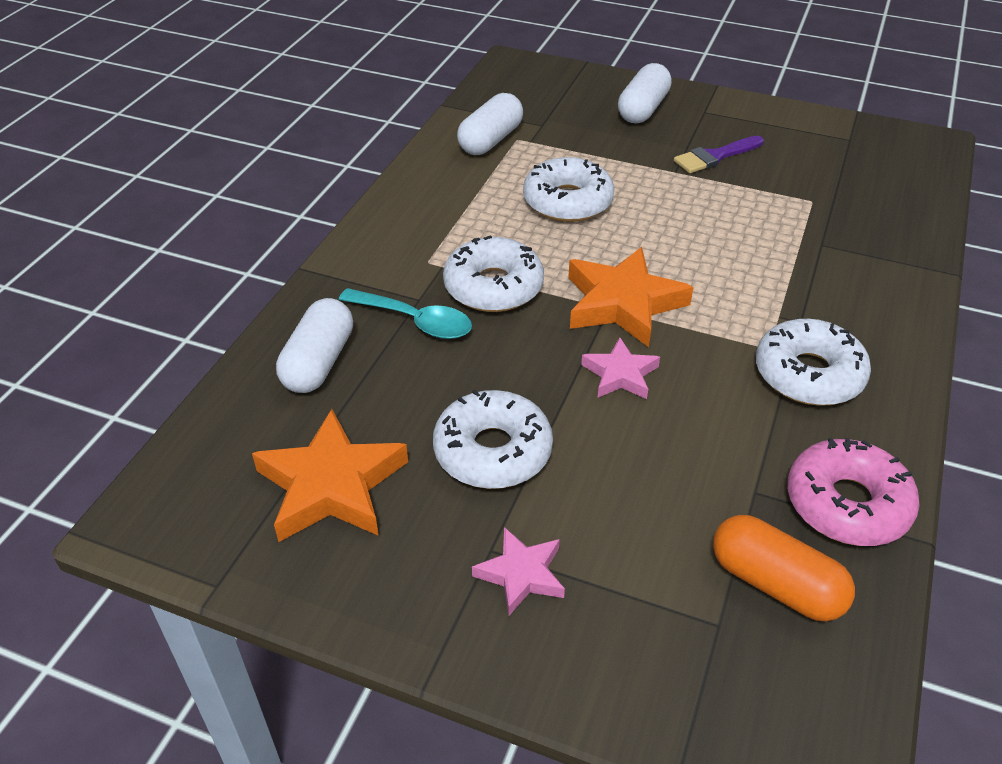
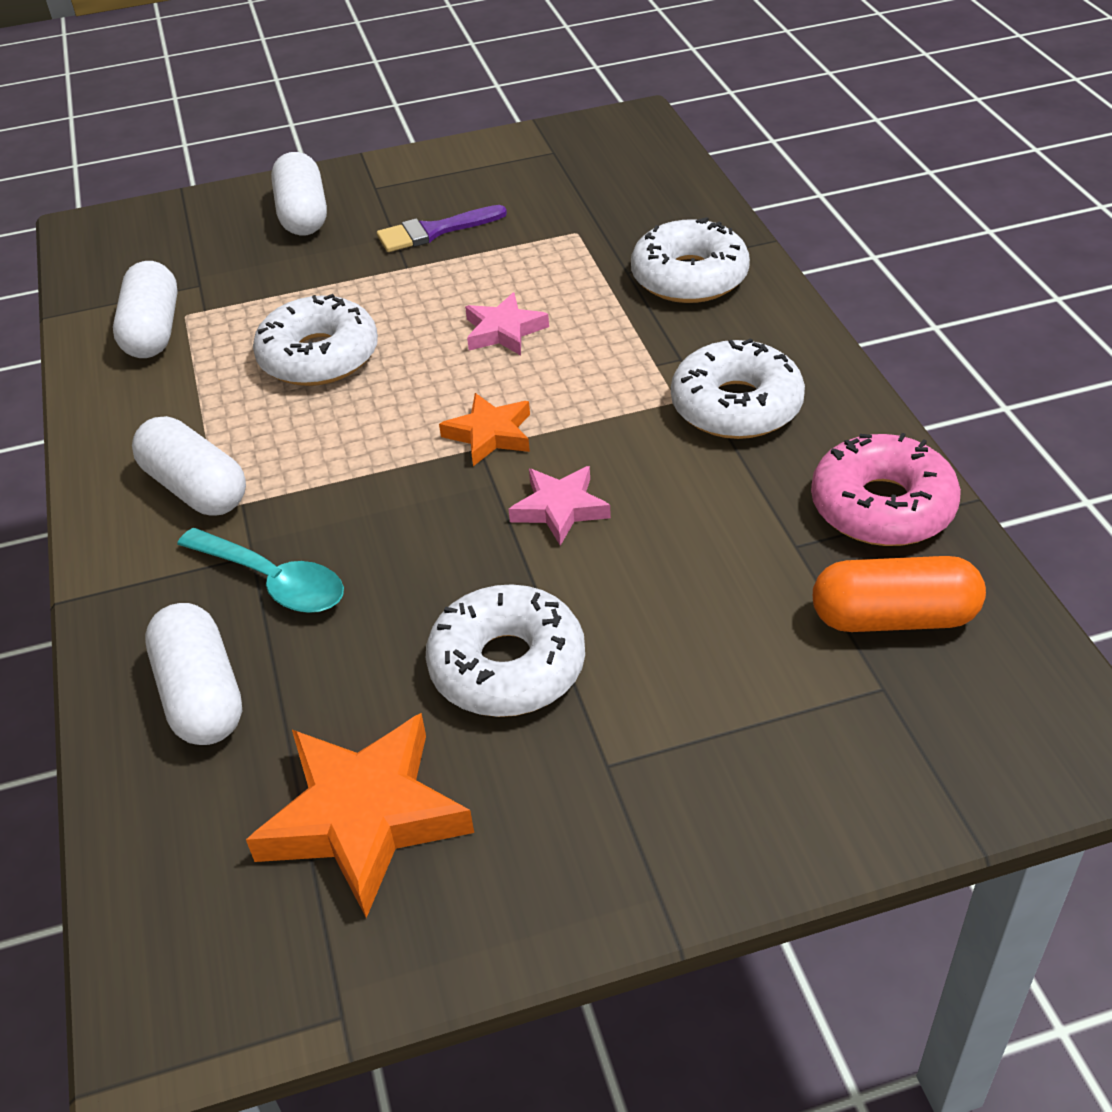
camera: 35 degrees left, 0 degrees up
turquoise spoon [339,288,472,339] -> turquoise spoon turned 45 degrees clockwise [177,528,344,613]
white donut [443,235,544,312] -> white donut moved to [631,217,750,303]
pink star [472,527,565,615] -> pink star moved to [465,293,549,355]
orange star [568,247,694,347] -> orange star [439,393,530,466], size x0.57
purple brush [674,136,764,173] -> purple brush turned 45 degrees clockwise [377,205,507,252]
none -> white capsule [132,416,246,516]

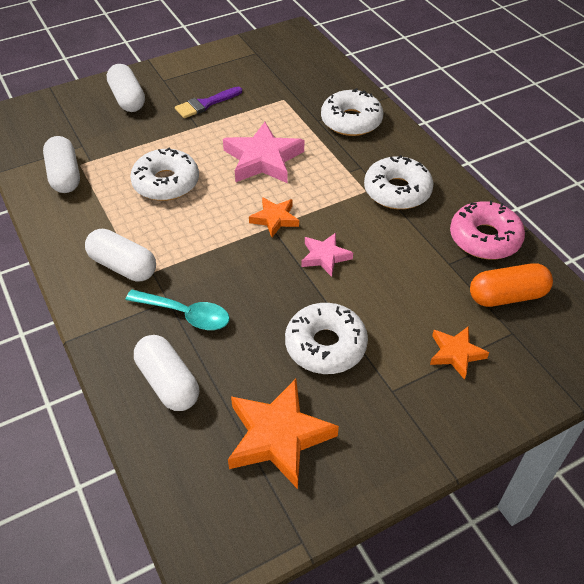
camera: 15 degrees left, 5 degrees up
pink star [465,293,549,355] -> pink star [223,122,304,183], size x1.77
none -> orange star [430,326,489,380]

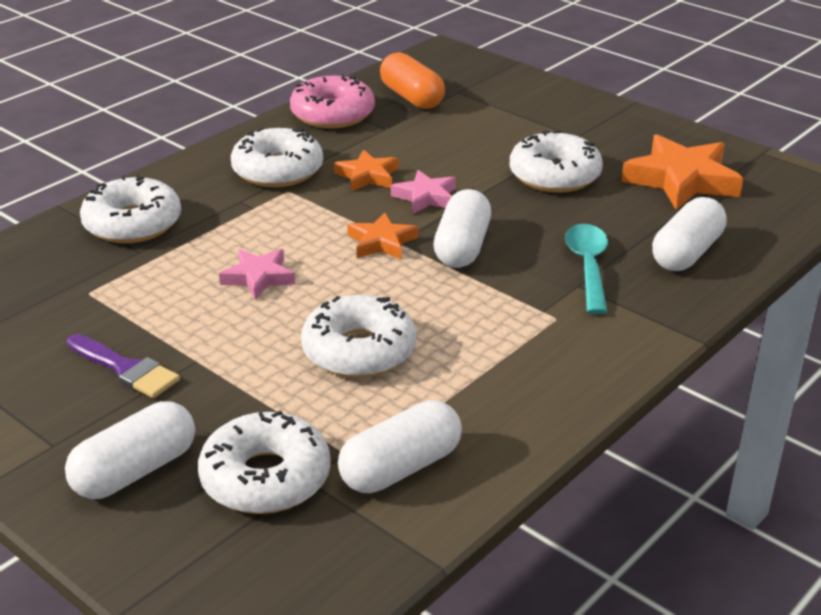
camera: 110 degrees left, 15 degrees down
white capsule [85,229,156,281] -> white capsule moved to [434,189,491,268]
pink star [223,122,304,183] -> pink star [219,249,295,300], size x0.57
orange star [430,326,489,380] -> orange star moved to [334,150,399,191]
none -> white donut [198,410,331,514]

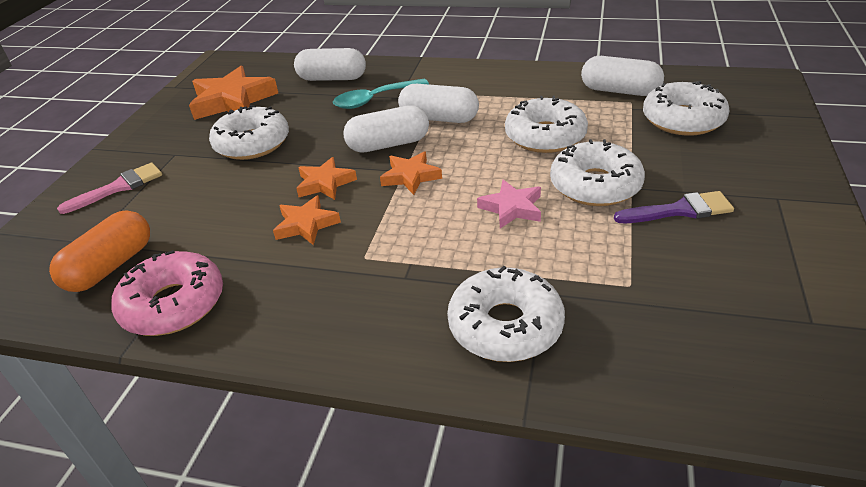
camera: 115 degrees left, 5 degrees up
white capsule [65,401,195,499] -> white capsule moved to [398,84,479,123]
purple brush [67,334,180,398] -> purple brush turned 75 degrees clockwise [614,191,734,223]
white donut [231,128,323,187] -> white donut moved to [550,139,645,206]
pink star [391,170,456,214] -> orange star [296,157,357,200]
none -> pink brush [57,163,162,214]

